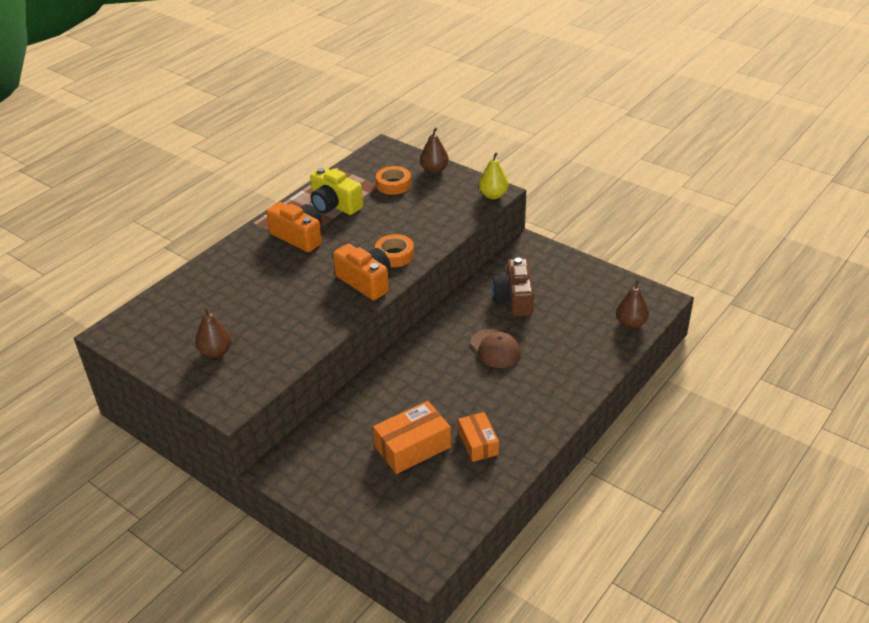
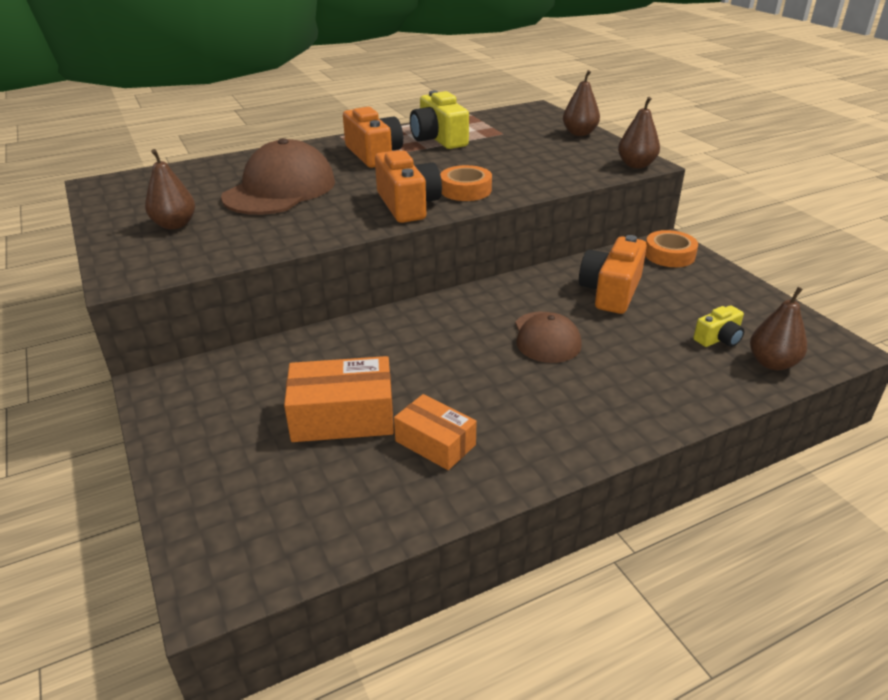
camera: 25 degrees right, 5 degrees down
orange tape [376,166,411,195] -> orange tape moved to [645,230,698,267]
orange box [458,412,499,462] -> orange box turned 60 degrees counterclockwise [394,394,477,470]
yellow pear [479,152,508,199] -> brown pear [618,97,660,169]
brown camera [492,258,534,316] -> orange camera [579,235,647,314]
none -> brown cap [221,138,335,215]
none -> yellow camera [693,305,744,347]

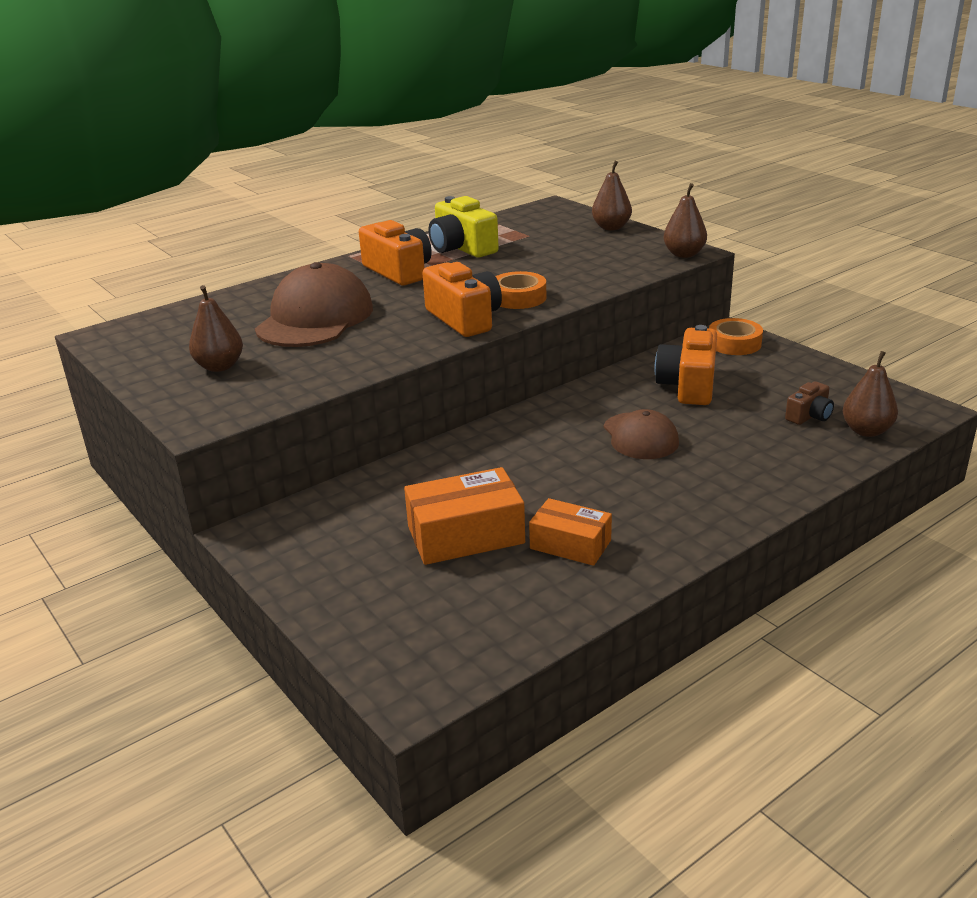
camera: 10 degrees left, 5 degrees down
yellow camera [693,305,744,347] -> brown camera [785,381,834,425]

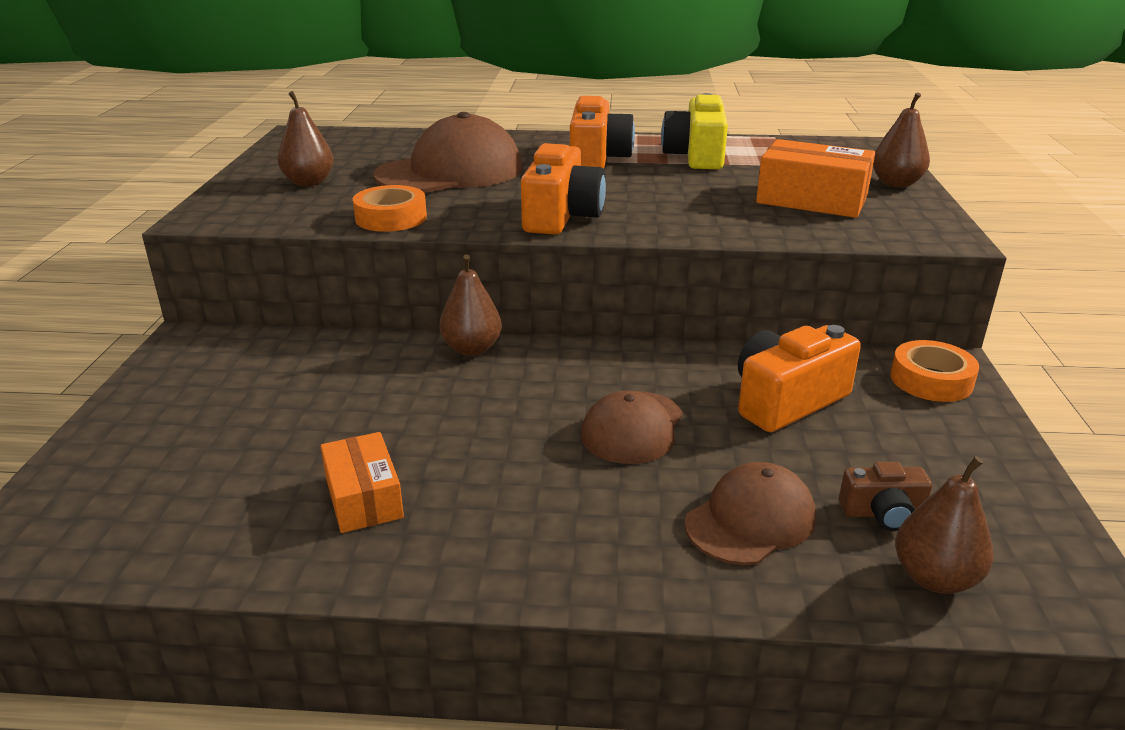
camera: 40 degrees right, 0 degrees up
orange box [404,467,525,565] -> orange box moved to [756,139,875,218]
orange tape [495,271,546,309] -> orange tape moved to [353,185,427,232]
brown pear [663,183,707,258] -> brown pear moved to [439,254,502,356]
none -> brown cap [685,462,816,565]

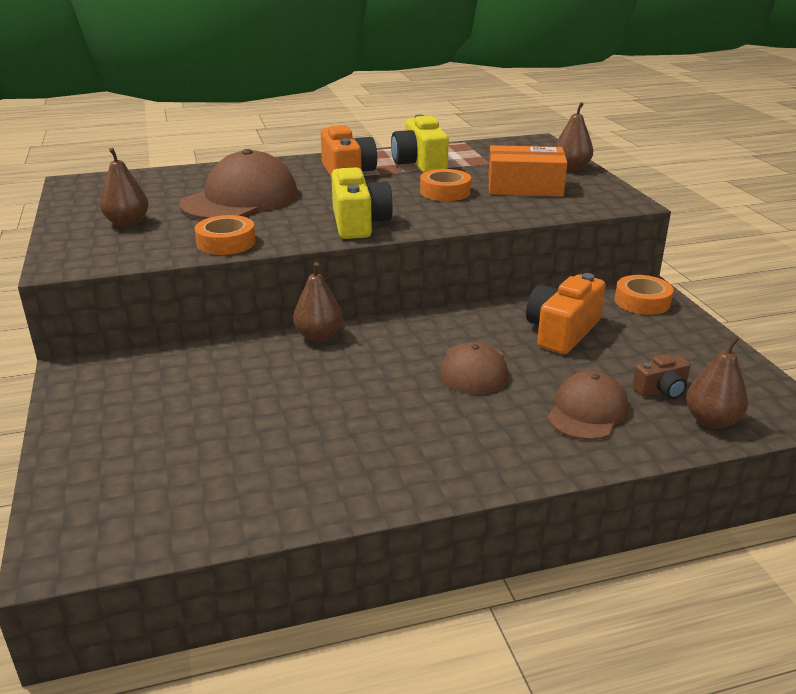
camera: 20 degrees left, 0 degrees up
orange box [321,432,404,533] -> none
orange camera [521,143,606,235] -> yellow camera [331,167,393,239]
none -> orange tape [420,169,471,201]

